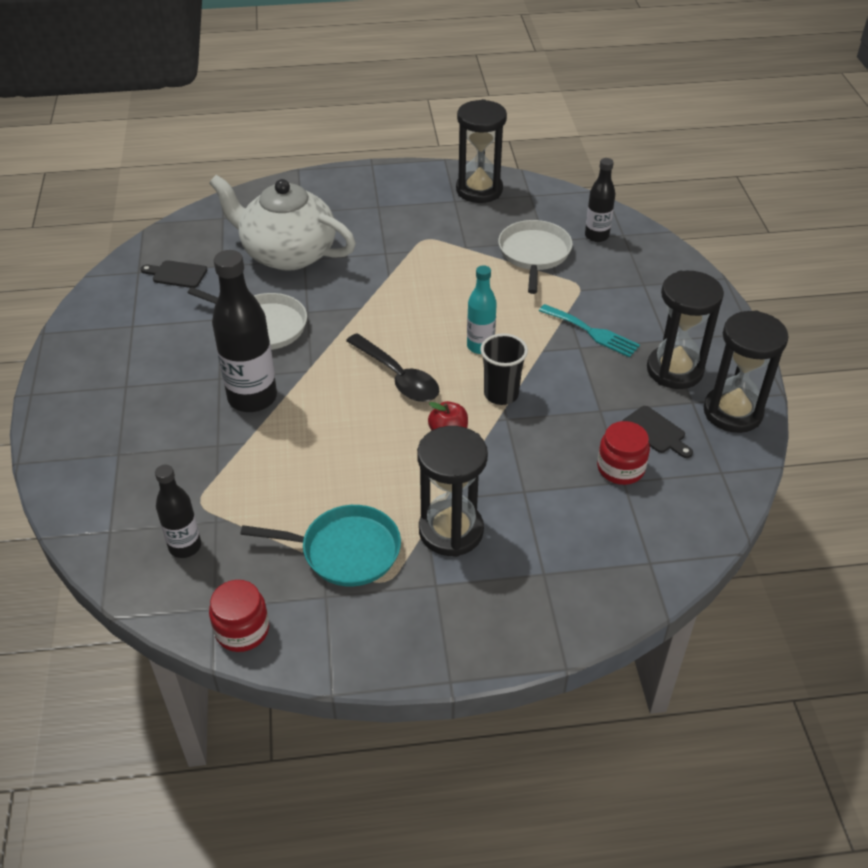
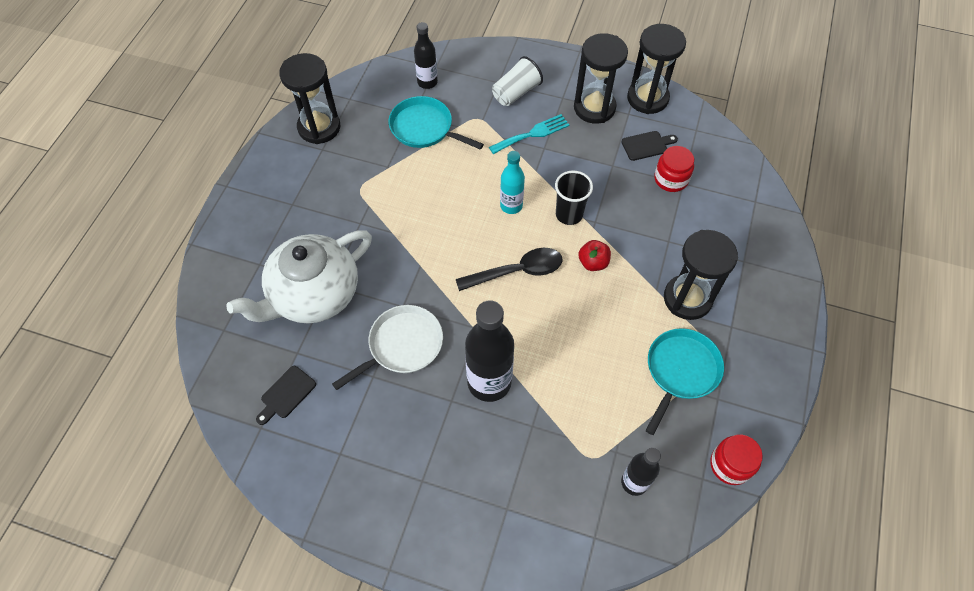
camera: 65 degrees left, 15 degrees up
white pan [498,220,573,294] -> turquoise pan [389,96,484,150]
none -> white cup [492,56,543,106]

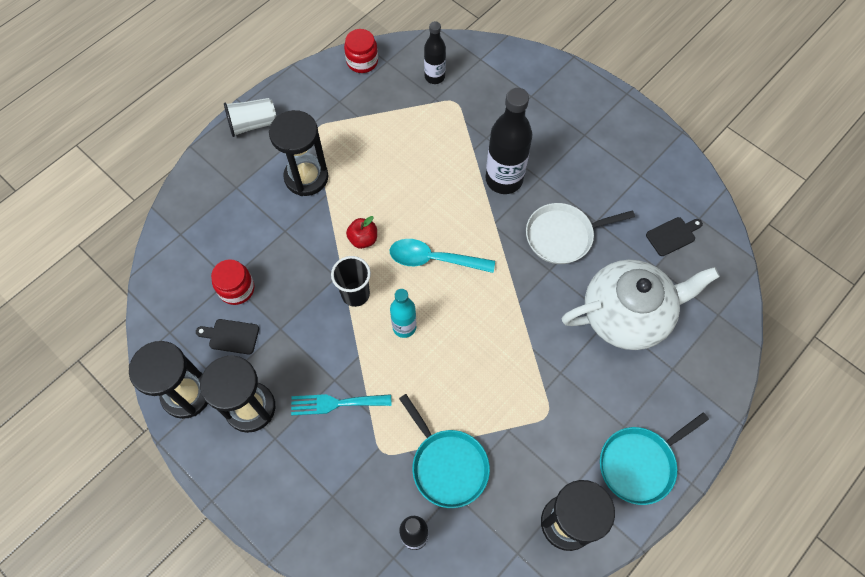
camera: 155 degrees left, 5 degrees up
black spoon [456,248,563,291] -> turquoise spoon [390,239,495,273]
white cup [492,56,543,106] -> white cup moved to [224,98,276,137]
turquoise pan [645,328,724,435] -> turquoise pan moved to [600,413,709,505]

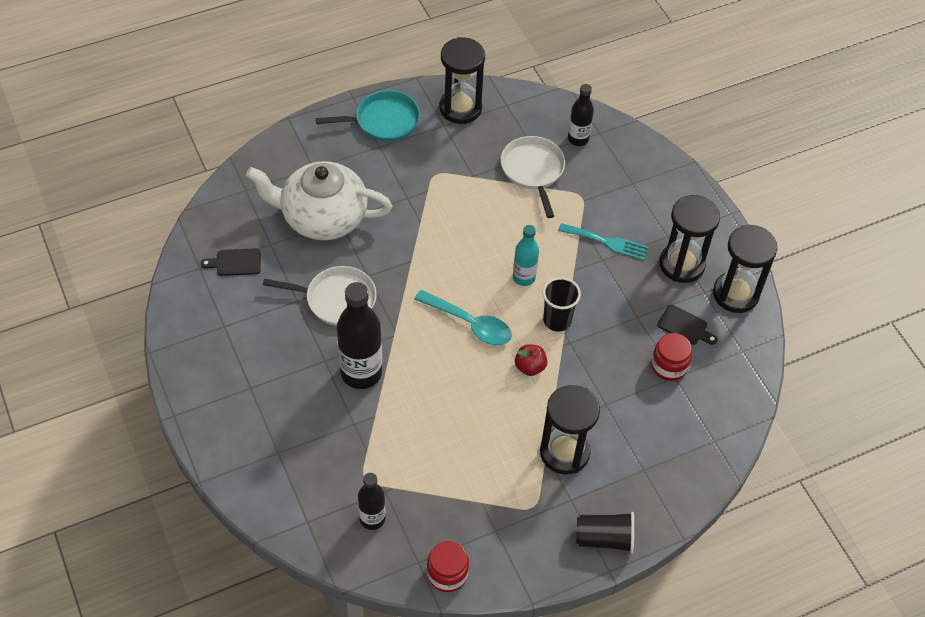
camera: 160 degrees left, 10 degrees down
white cup [224,98,276,137] -> black cup [576,512,634,554]
turquoise pan [399,394,490,508] -> white pan [501,136,565,218]

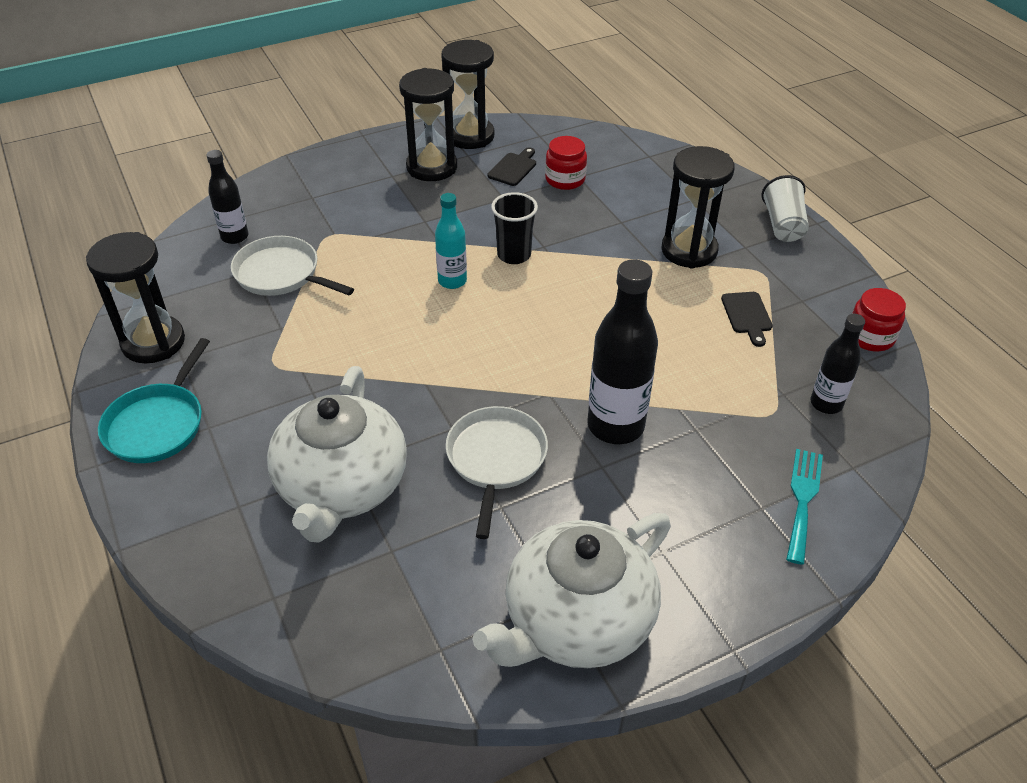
camera: 90 degrees left, 10 degrees down
black cutting board [201,248,261,276] -> black cutting board moved to [721,292,773,347]
turquoise pan [316,90,420,142] -> turquoise pan turned 150 degrees counterclockwise [98,338,210,463]
turquoise spoon [414,290,512,345] -> none
white pan [501,136,565,218] -> white pan turned 45 degrees clockwise [231,236,354,296]
red apple [515,344,547,376] -> none
turquoise fork [558,223,649,260] -> turquoise fork moved to [786,449,823,565]
black cup [576,512,634,554] -> white cup [762,175,809,242]
none -> white teapot [472,513,671,668]

